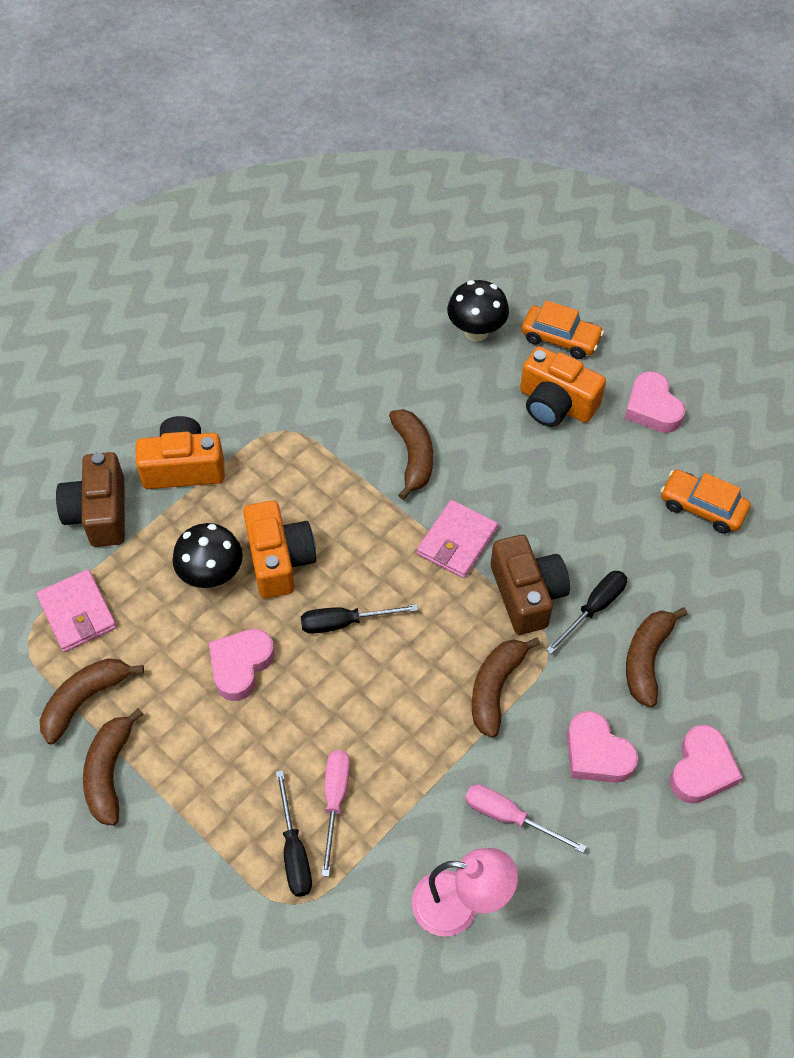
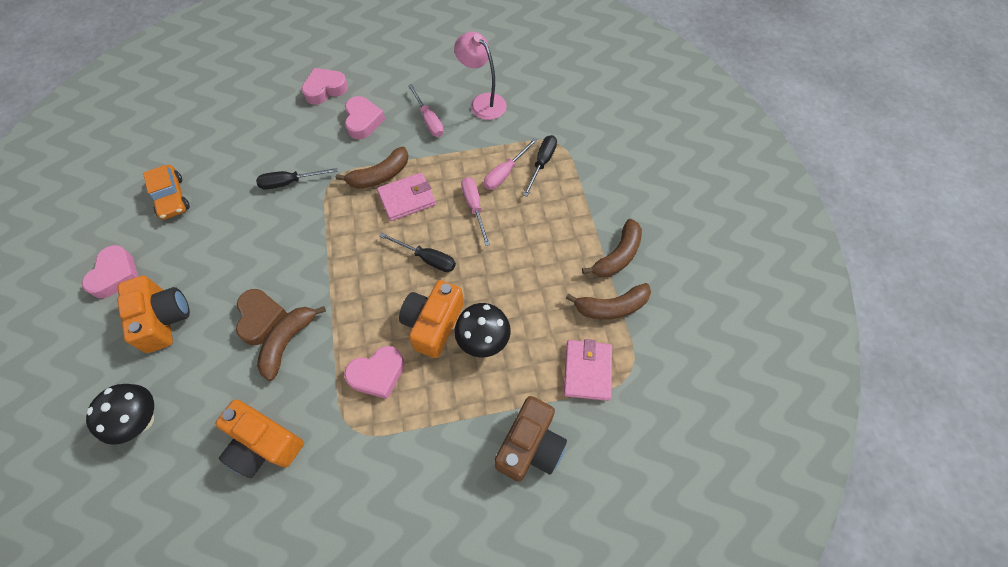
camera: 145 degrees left, 5 degrees up
orange camera [136,416,225,489] -> orange camera moved to [215,400,304,478]
pink heart [209,629,275,701] -> pink heart moved to [344,346,404,399]
pink wallet [417,500,498,578] -> pink wallet moved to [377,173,436,221]
brown camera [491,535,570,635] -> none
orange car [521,300,604,359] -> none
brown banana [626,608,688,707] -> none
none -> brown heart [236,289,288,345]
none -> pink screwdriver [461,177,490,246]

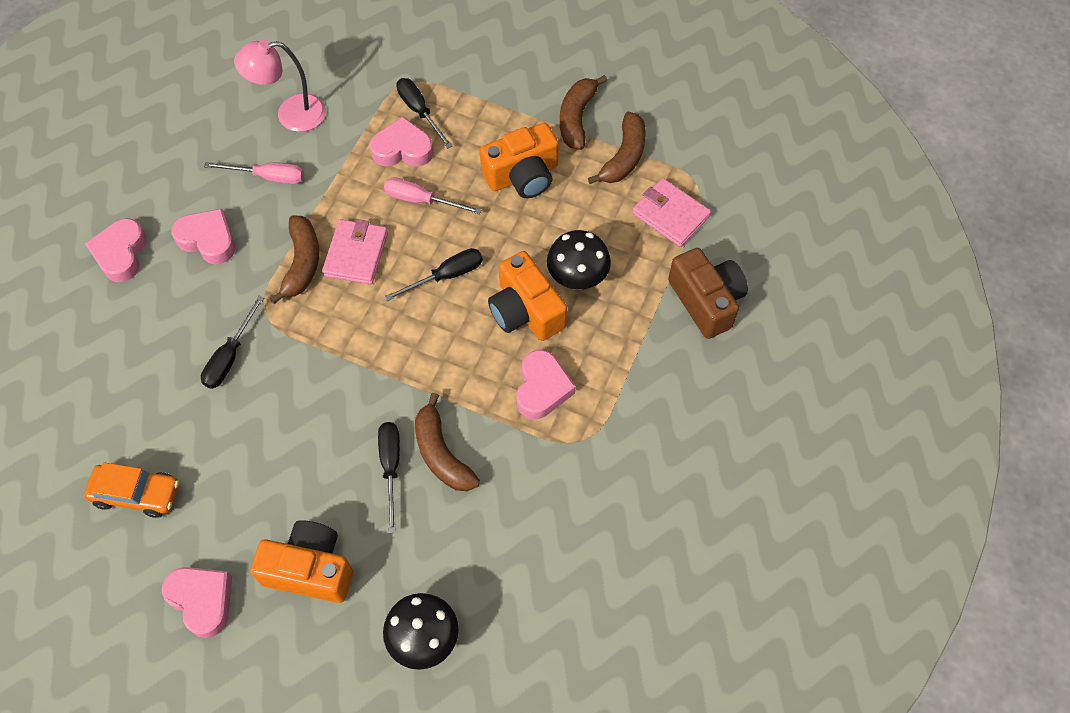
camera: 55 degrees left, 0 degrees up
orange camera [215,400,304,478] -> orange camera moved to [480,123,559,198]
brown heart [236,289,288,345] -> black screwdriver [378,422,400,533]
pink screwdriver [484,138,538,190] -> pink heart [370,117,434,167]
brown banana [582,219,642,277] -> brown banana turned 150 degrees counterclockwise [560,75,607,150]

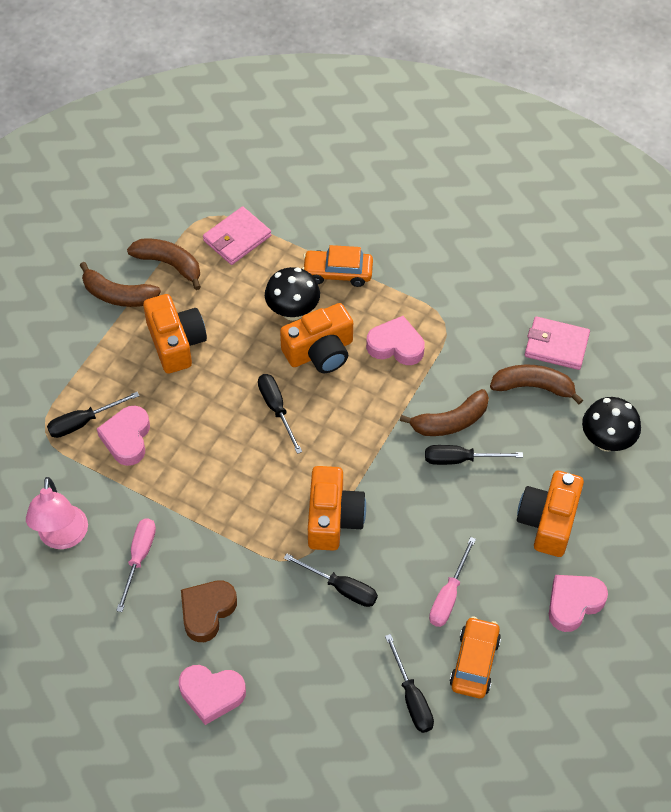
camera: 85 degrees left, 5 degrees down
pink heart [171,209,235,264] -> brown heart [181,581,237,642]
brown banana [270,215,319,304] -> brown banana moved to [490,364,583,404]
pink wallet [322,219,388,284] -> pink wallet moved to [525,317,590,370]
pink screwdriver [384,177,481,214] -> pink screwdriver moved to [429,537,476,627]
brown camera [668,248,748,339] -> none
none -> orange car [302,245,373,287]
none -> orange camera [308,466,366,551]
none -> black screwdriver [385,634,434,733]

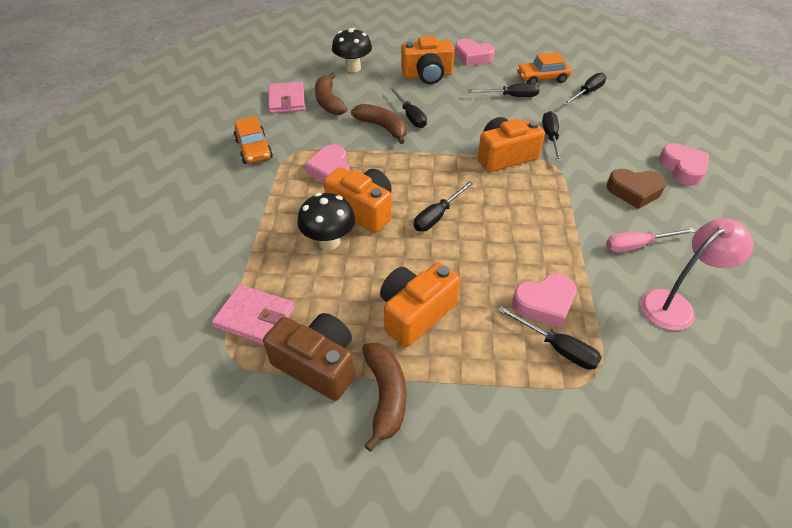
camera: 115 degrees left, 10 degrees down
brown banana [127,239,201,290] -> brown camera [263,313,355,401]
orange car [302,245,373,287] -> orange car moved to [234,116,273,164]
pink screwdriver [429,537,476,627] -> black screwdriver [468,83,539,97]

